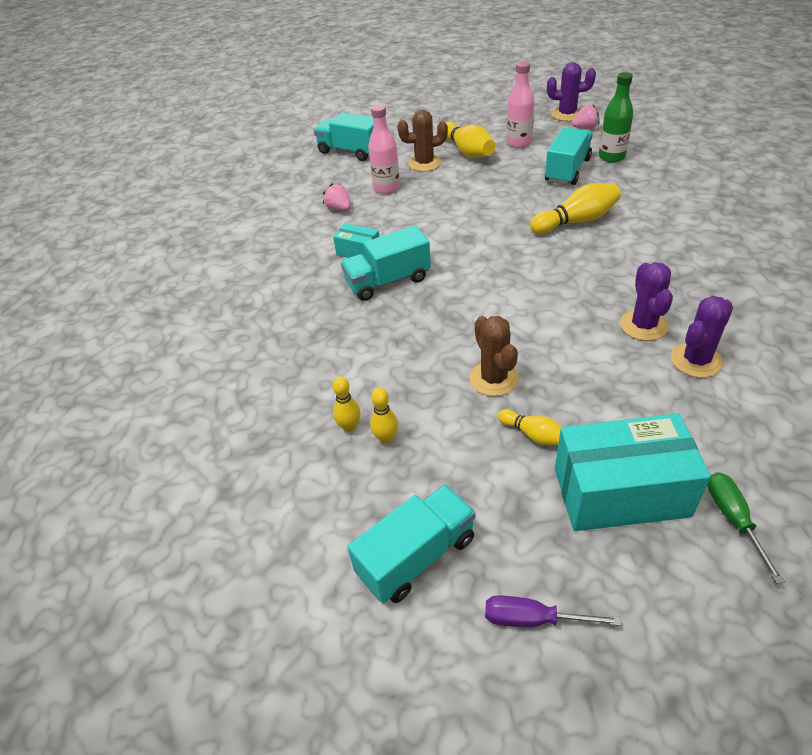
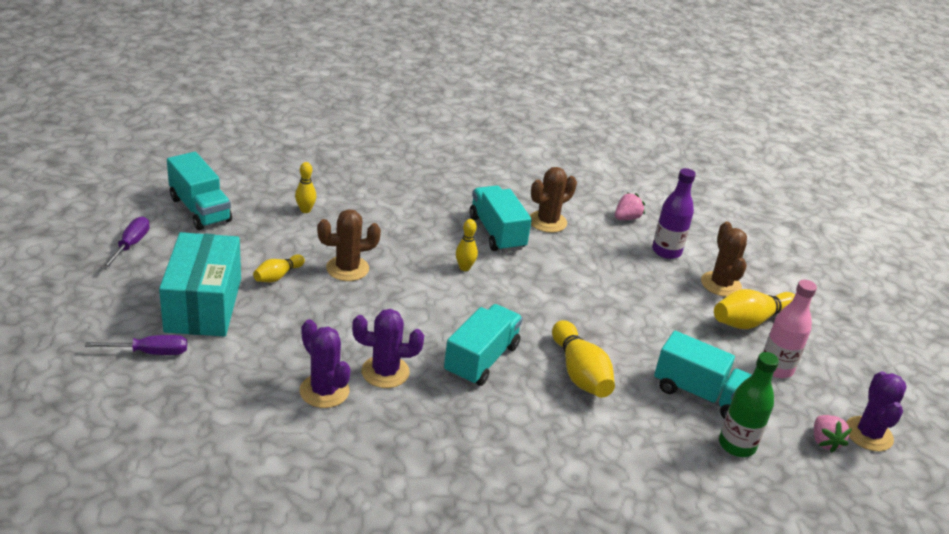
camera: 85 degrees right, 10 degrees down
turquoise truck [314,112,373,161] -> turquoise truck moved to [444,304,523,386]
yellow bowling pin [332,376,360,432] -> yellow bowling pin moved to [456,219,478,271]
turquoise box [333,223,379,258] -> brown cactus [530,167,577,233]
pink bottle [368,105,400,194] -> purple bottle [652,168,696,259]
green screwdriver [707,472,785,584] -> purple screwdriver [85,335,187,355]

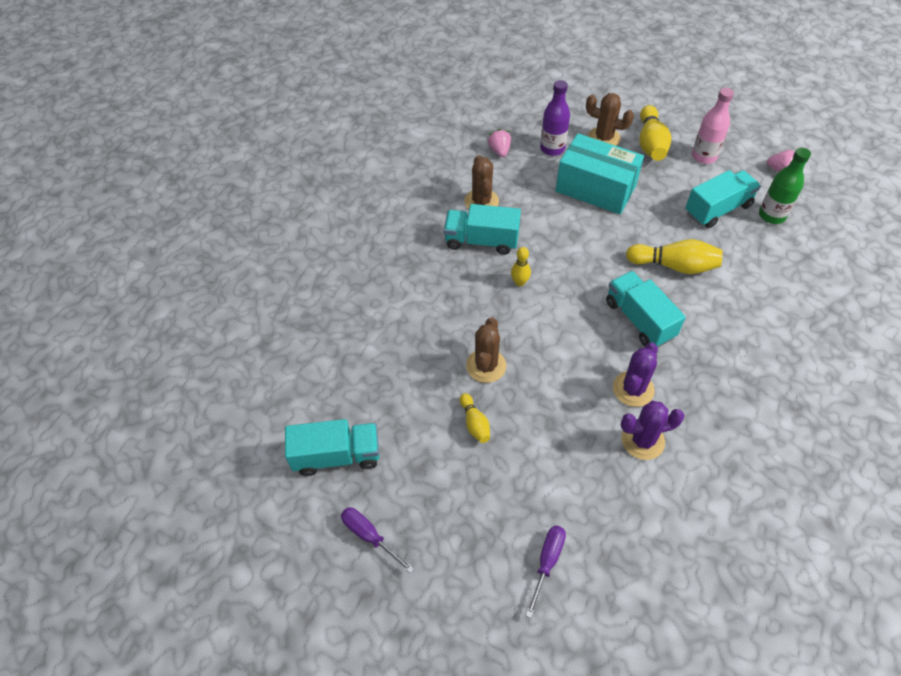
camera: 55 degrees left, 20 degrees up
turquoise box [159,232,241,336] -> turquoise box moved to [556,133,644,214]
yellow bowling pin [295,162,316,213] -> none
purple cactus [846,371,907,451] -> none

